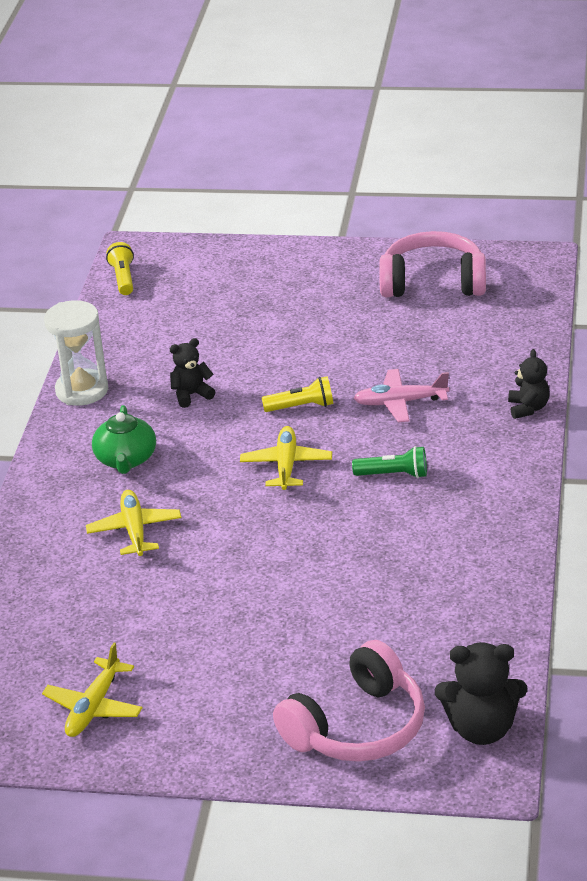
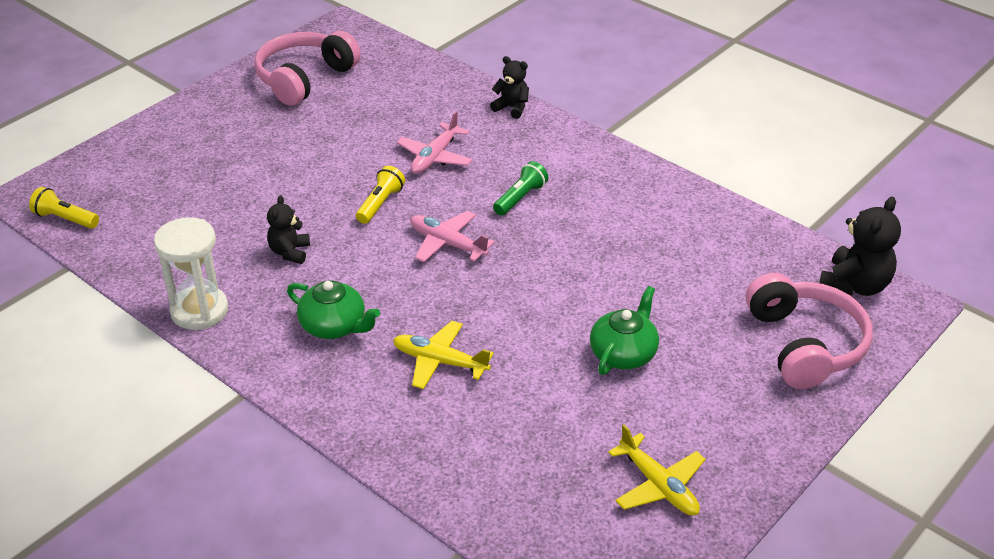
camera: 60 degrees left, 5 degrees up
yellow plane [240,426,332,490] -> pink plane [410,211,495,262]
none -> green teapot [590,286,659,375]

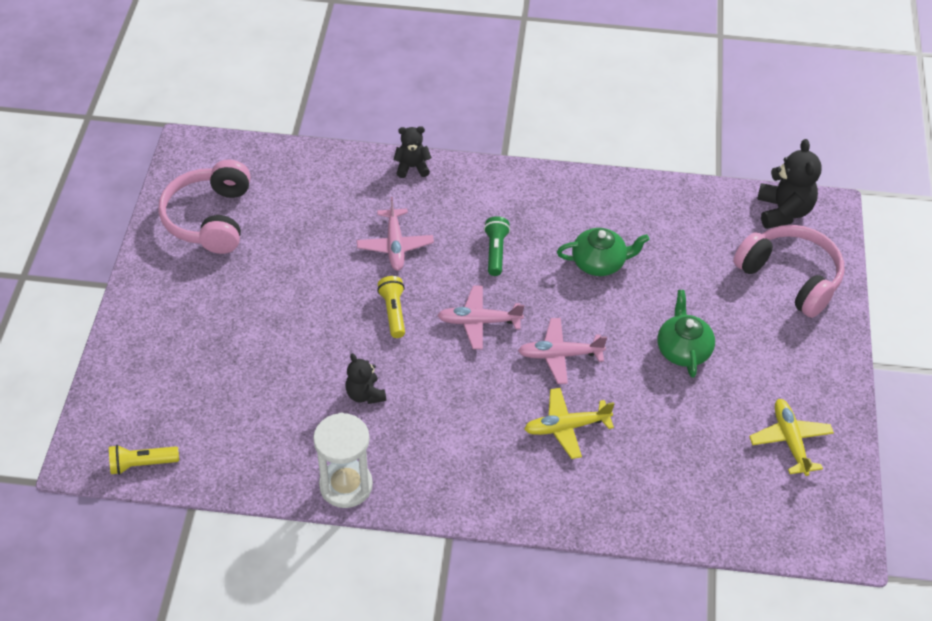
camera: 35 degrees left, 10 degrees up
green teapot [287,280,380,339] -> green teapot moved to [557,228,649,276]
yellow plane [608,424,706,516] -> yellow plane turned 120 degrees counterclockwise [749,399,834,476]
none -> pink plane [518,318,607,384]

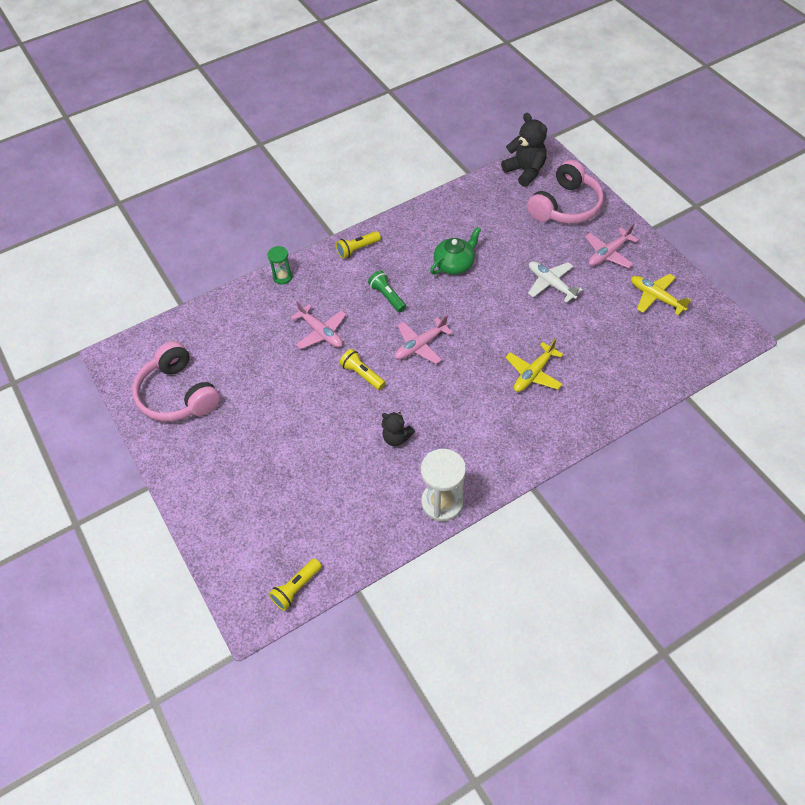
camera: 35 degrees left, 5 degrees up
black teddy bear [393,126,432,178] -> green hourglass [268,246,293,284]
pink plane [518,318,607,384] -> pink plane moved to [585,224,639,268]
green teapot [657,290,715,378] -> white plane [528,261,583,303]
pink headphones [733,225,844,318] -> pink headphones turned 120 degrees clockwise [527,160,604,224]
none -> yellow flashlight [336,231,381,259]

